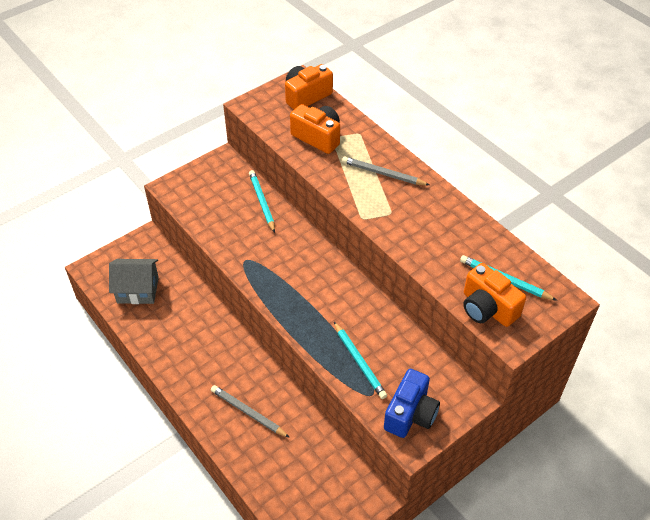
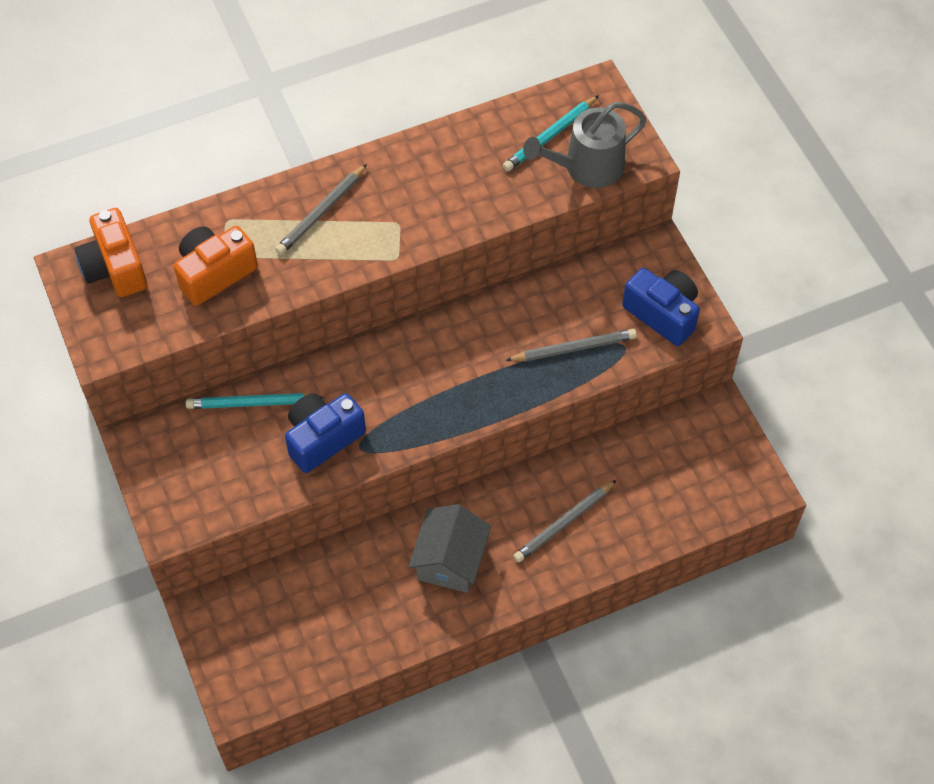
camera: 75 degrees left, 10 degrees up
grey house [109,259,159,304] -> grey house moved to [408,504,491,593]
turquoise pencil [334,322,387,399] -> grey pencil [505,329,637,361]
orange camera [463,263,526,327] -> grey watering can [523,102,647,188]
none -> blue camera [285,393,366,473]

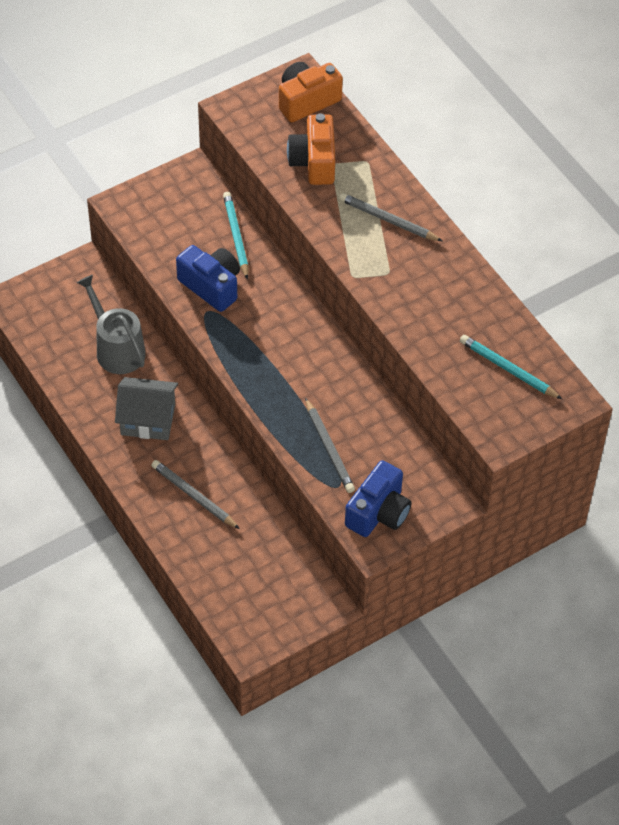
camera: 80 degrees right, 5 degrees down
orange camera [174,226,258,306] -> orange camera turned 135 degrees counterclockwise [287,113,335,185]
grey watering can [523,102,647,188] -> grey watering can moved to [76,275,146,374]

